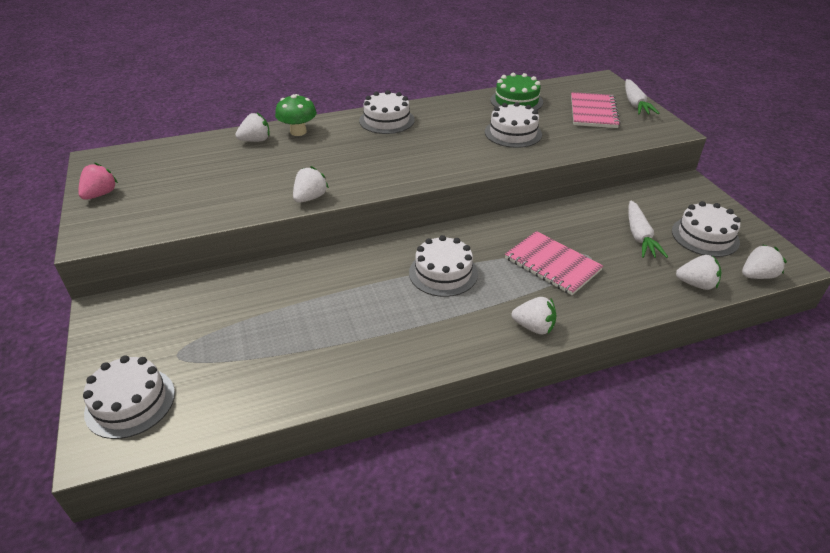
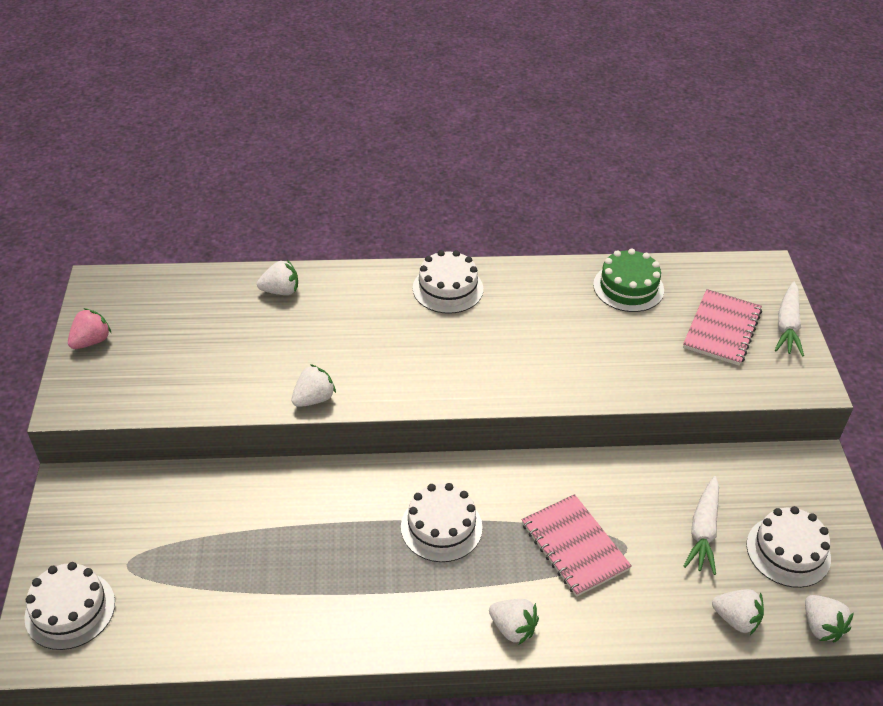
camera: 15 degrees right, 5 degrees up
green mushroom [275,94,317,136] -> none
white cake [485,102,542,148] -> none
white strawberry [742,245,787,279] -> white strawberry turned 75 degrees clockwise [805,595,854,642]

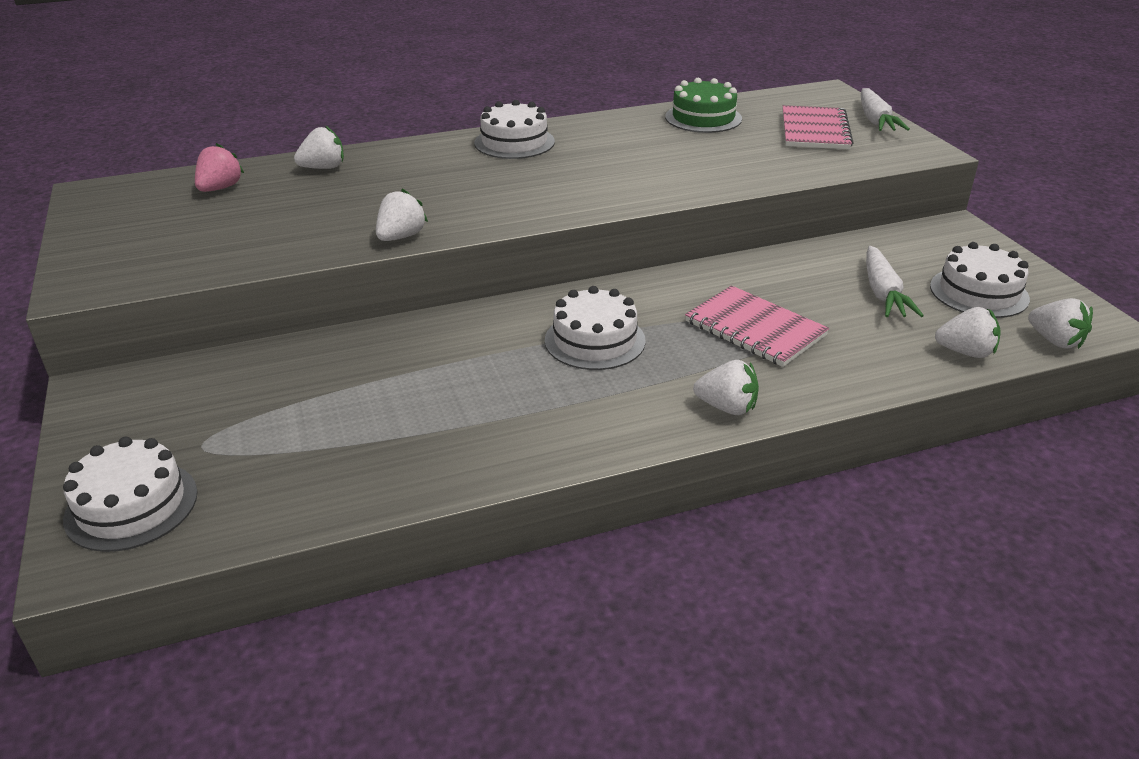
camera: 15 degrees left, 10 degrees down
pink strawberry [68,308,111,349] -> pink strawberry moved to [195,143,244,192]

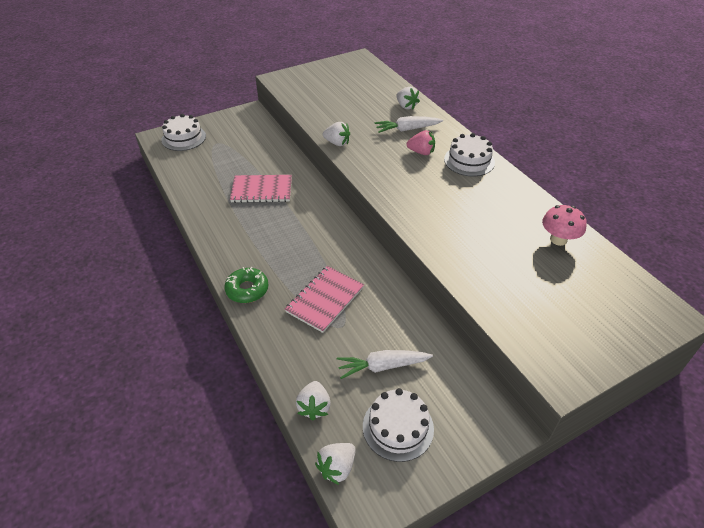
camera: 80 degrees right, 10 degrees up
pink strawberry [195,143,244,192] -> pink strawberry moved to [406,130,435,155]
white cake [545,286,646,370] -> none
green cake [665,78,742,133] -> pink mushroom [542,205,587,246]
white strawberry [693,360,759,415] -> green donut [224,267,268,303]
pink notebook [783,105,853,149] -> pink notebook moved to [230,175,292,203]
white carrot [861,88,910,131] -> white carrot moved to [375,116,443,133]

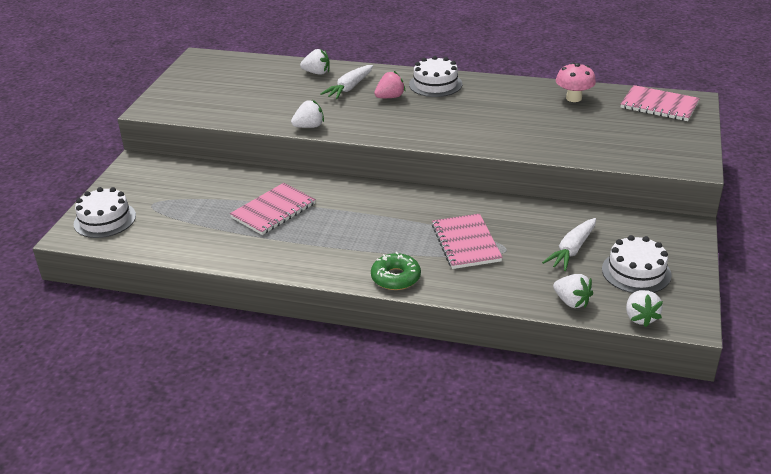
camera: 45 degrees left, 10 degrees down
none -> pink notebook [621,85,700,121]

